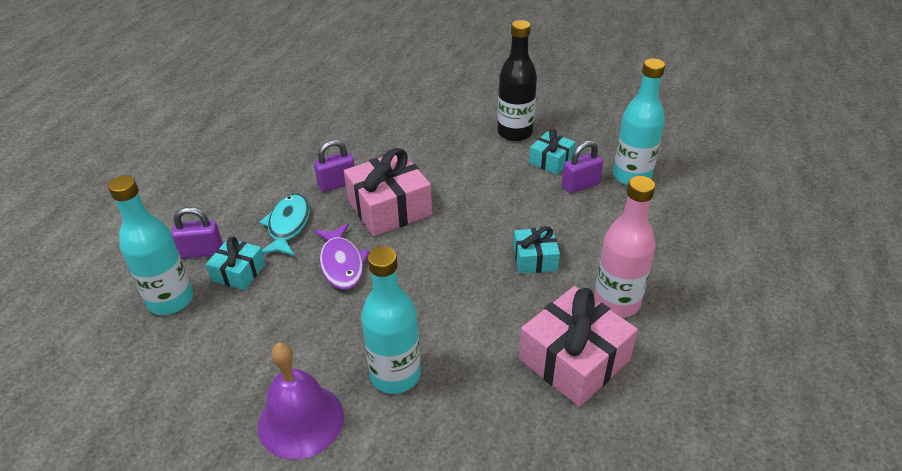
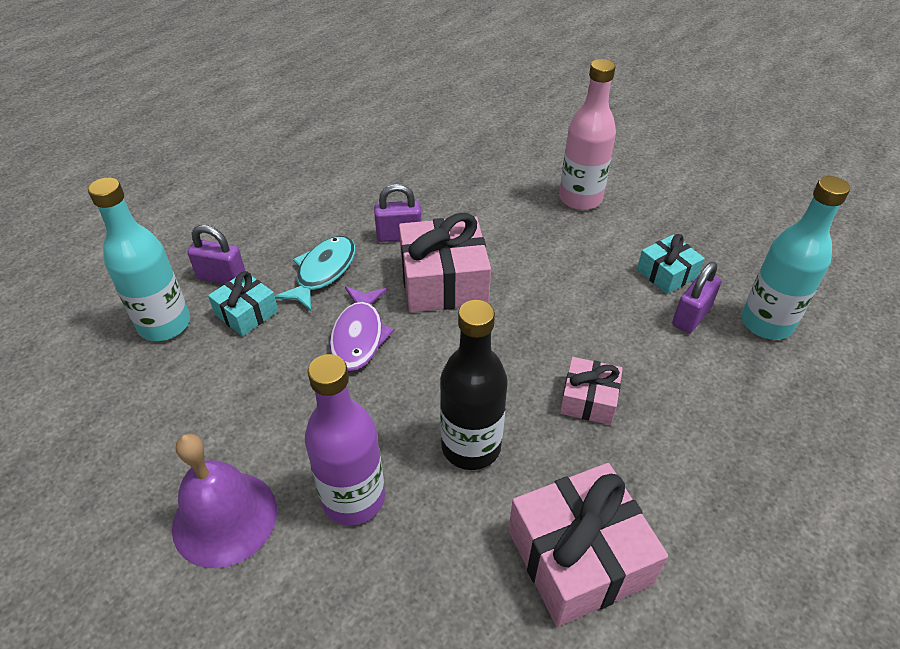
camera: 20 degrees right, 5 degrees up
turquoise bottle [361,247,421,394] -> purple bottle [305,354,385,525]
black bottle [498,20,537,141] -> black bottle moved to [440,300,508,470]
turquoise gift [513,226,560,274] -> pink gift [560,357,623,425]
purple padlock [562,141,603,194] -> purple padlock turned 45 degrees counterclockwise [672,262,721,333]
pink bottle [594,176,656,318] -> pink bottle moved to [559,59,616,210]

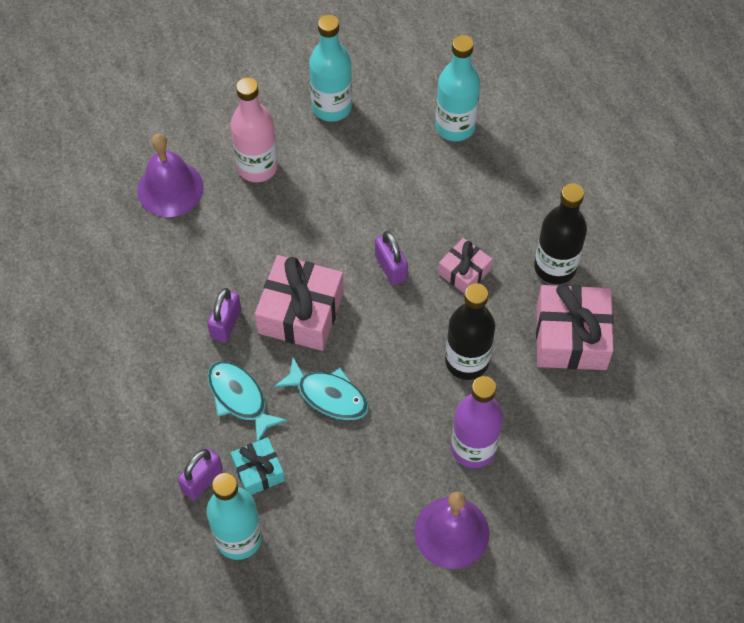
camera: 65 degrees left, 15 degrees up
purple fish [330,286,394,371] -> turquoise fish [274,357,369,420]
turquoise gift [637,234,705,294] -> none
purple padlock [672,262,721,333] -> purple padlock moved to [375,231,408,285]
none -> purple bell [137,133,204,217]
none -> turquoise bottle [309,15,352,122]
none -> black bottle [534,183,587,284]

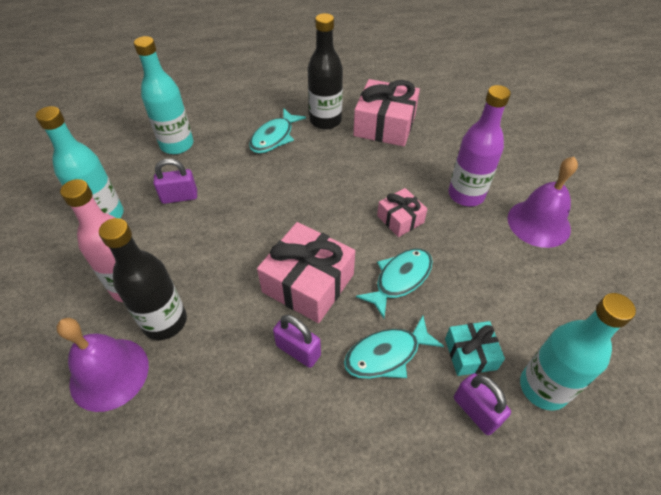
camera: 75 degrees left, 10 degrees down
purple padlock [375,231,408,285] -> purple padlock moved to [154,159,197,204]
pink gift [438,238,492,294] -> pink gift moved to [377,188,427,237]
black bottle [445,283,495,380] -> black bottle moved to [99,218,187,340]
none -> turquoise fish [249,108,306,153]

